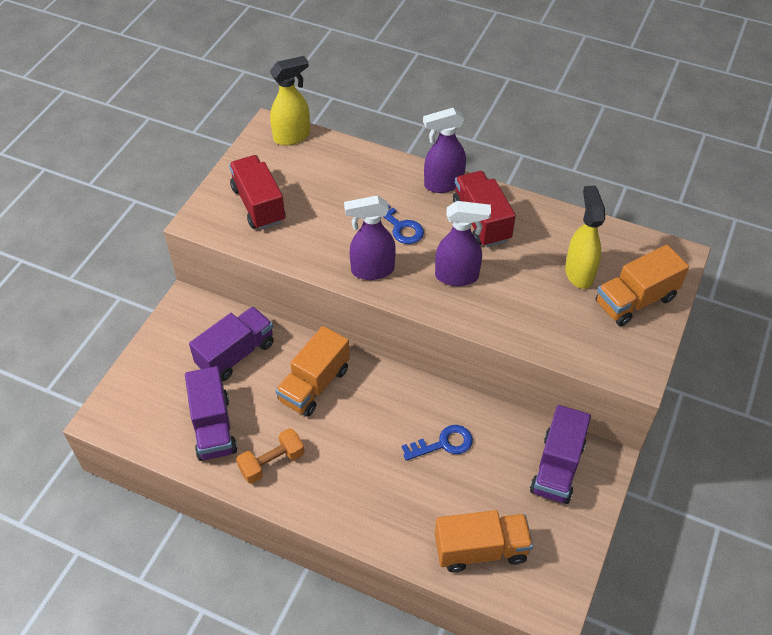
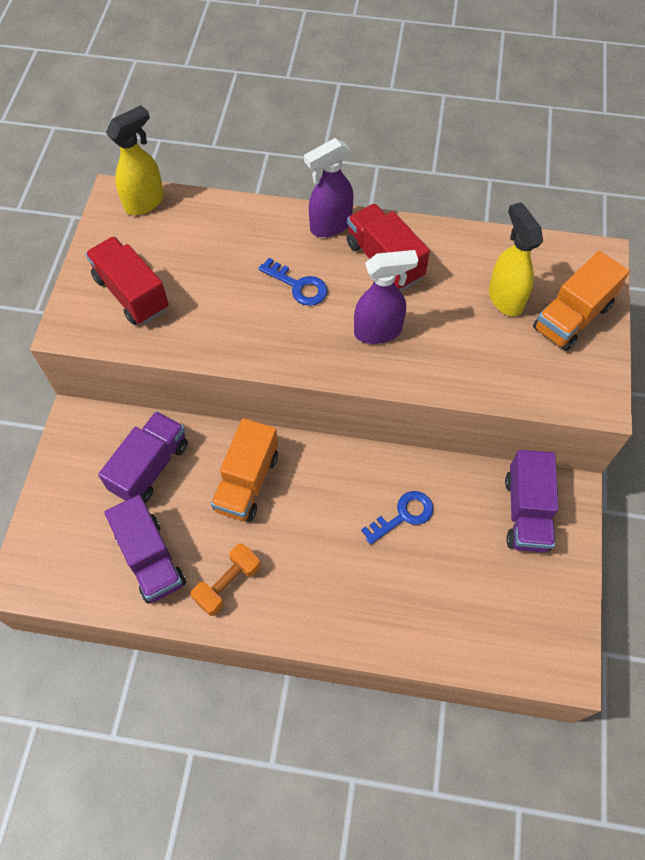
camera: 15 degrees left, 10 degrees up
purple spray bottle [344,195,396,280] -> none
orange truck [435,510,533,572] -> none

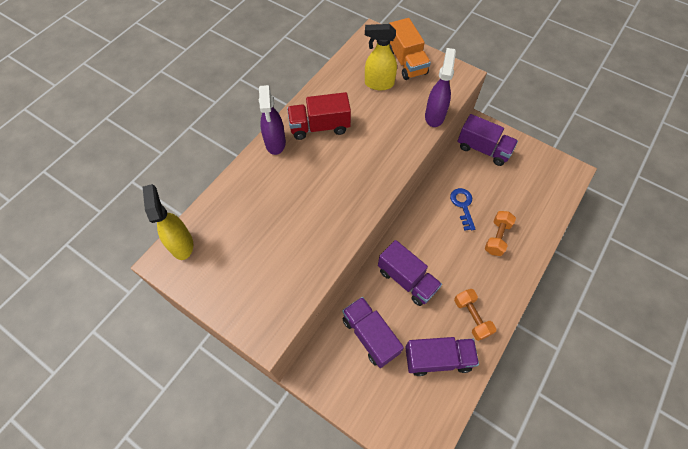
camera: 65 degrees left, 0 degrees up
red truck [85,236,169,325] -> none
orange truck [211,418,278,522] -> purple truck [378,240,442,306]
blue key [258,258,327,306] -> none
purple spray bottle [354,250,418,344] -> purple spray bottle moved to [425,48,456,127]
none -> orange dumbbell [485,211,516,256]

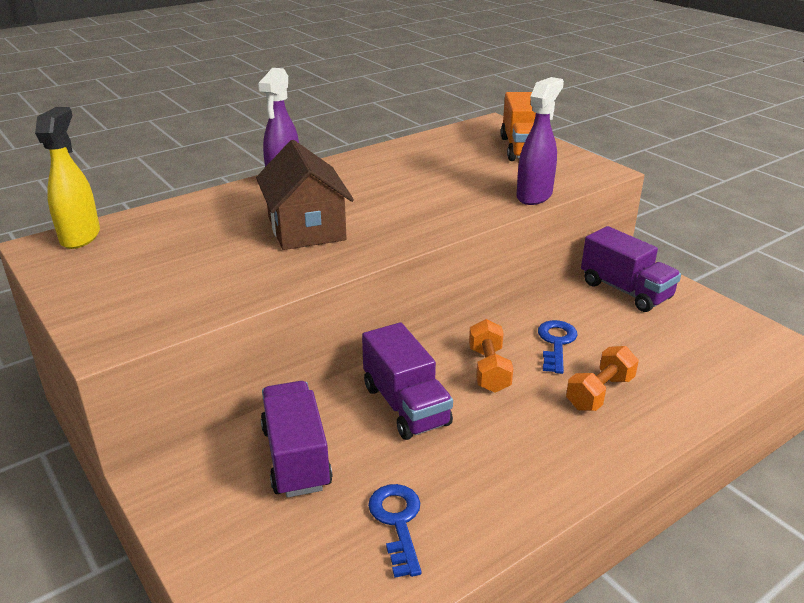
camera: 20 degrees right, 30 degrees down
red truck [287,92,351,140] -> none
yellow spray bottle [365,24,397,90] -> none
purple truck [405,337,479,376] -> blue key [368,484,421,578]
orange dumbbell [454,289,496,341] -> orange dumbbell moved to [469,319,513,393]
none -> brown house [256,140,354,250]

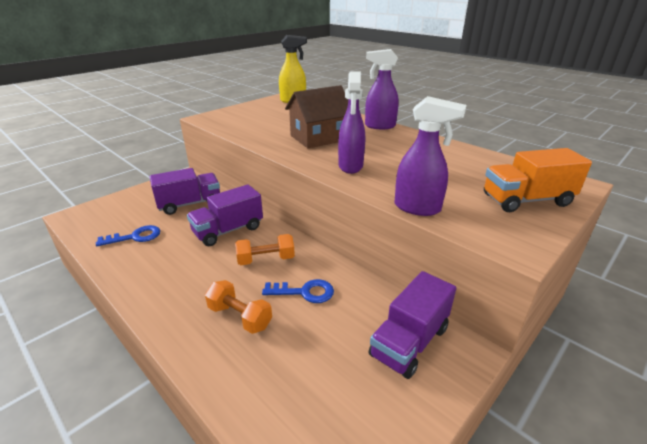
camera: 80 degrees right, 0 degrees up
none -> purple spray bottle [338,71,365,174]

